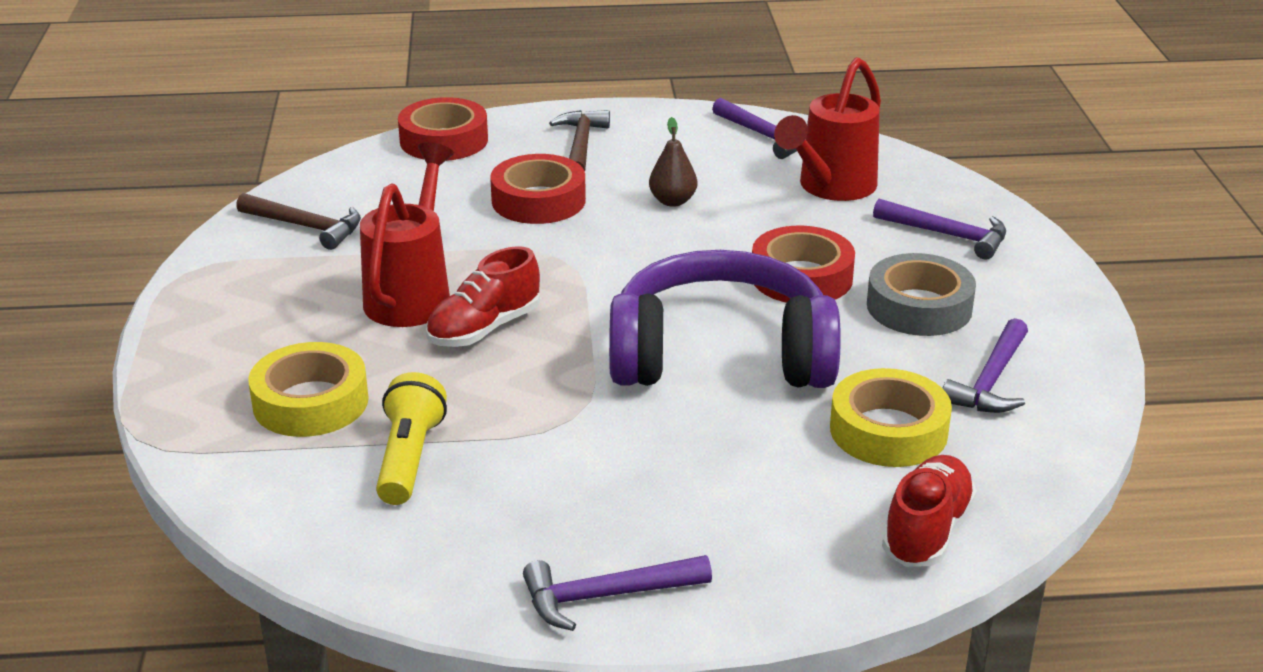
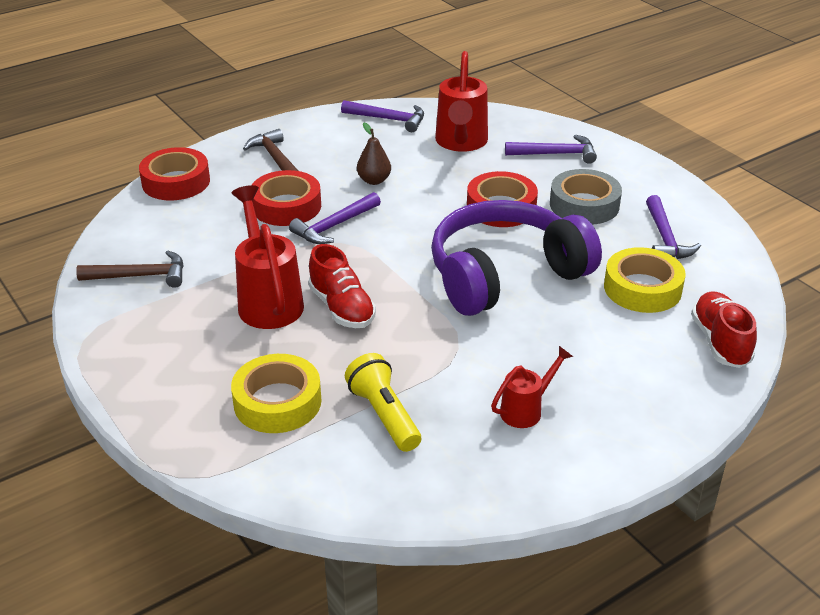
camera: 30 degrees left, 5 degrees up
red shoe [426,246,540,347] -> red shoe turned 45 degrees counterclockwise [308,244,376,328]
purple hammer [523,555,712,631] -> purple hammer moved to [289,192,381,244]
none -> red watering can [491,346,573,428]

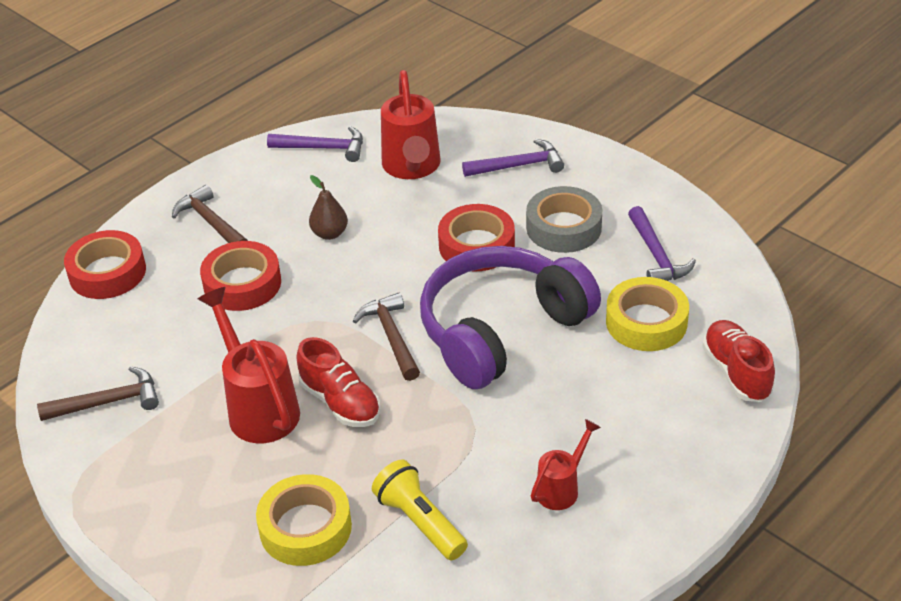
camera: 10 degrees left, 5 degrees up
purple hammer [289,192,381,244] -> none
none -> brown hammer [353,293,420,381]

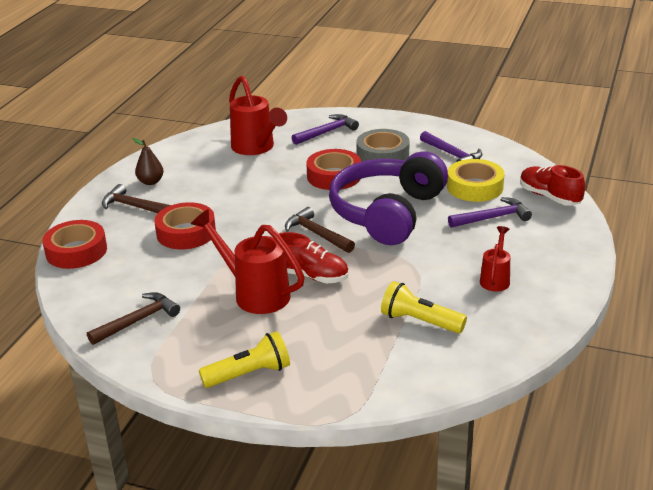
camera: 25 degrees left, 10 degrees down
yellow tape [256,474,352,566] -> none
purple hammer [267,126,363,162] -> purple hammer moved to [448,197,532,228]
brown pear [309,175,348,240] -> brown pear moved to [132,138,164,185]
none -> yellow flashlight [199,331,290,388]

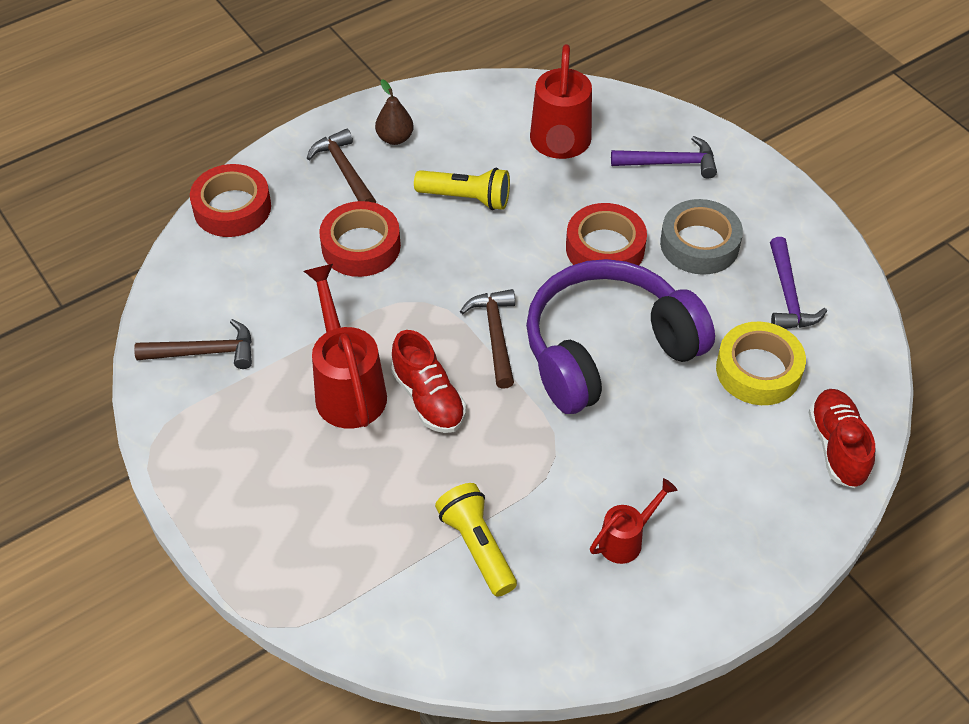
camera: 35 degrees right, 20 degrees up
yellow flashlight [199,331,290,388] -> yellow flashlight moved to [414,168,510,210]
purple hammer [448,197,532,228] -> none

